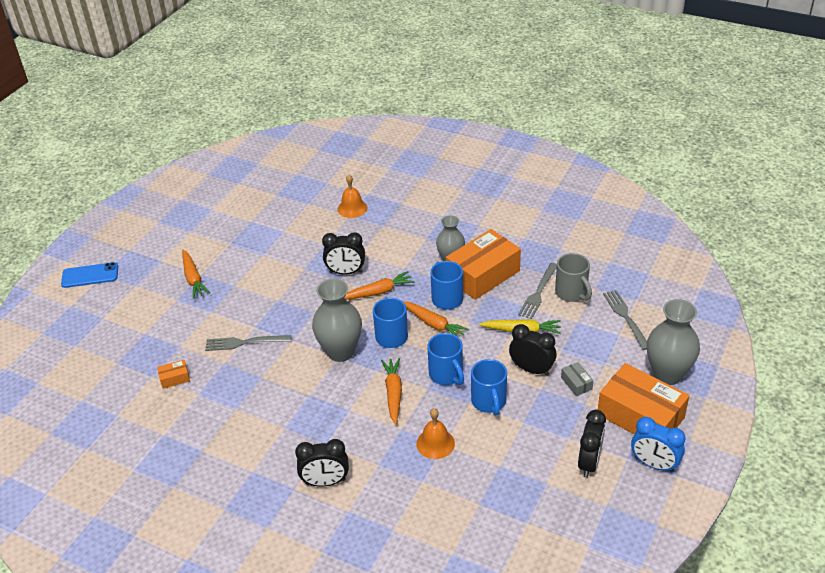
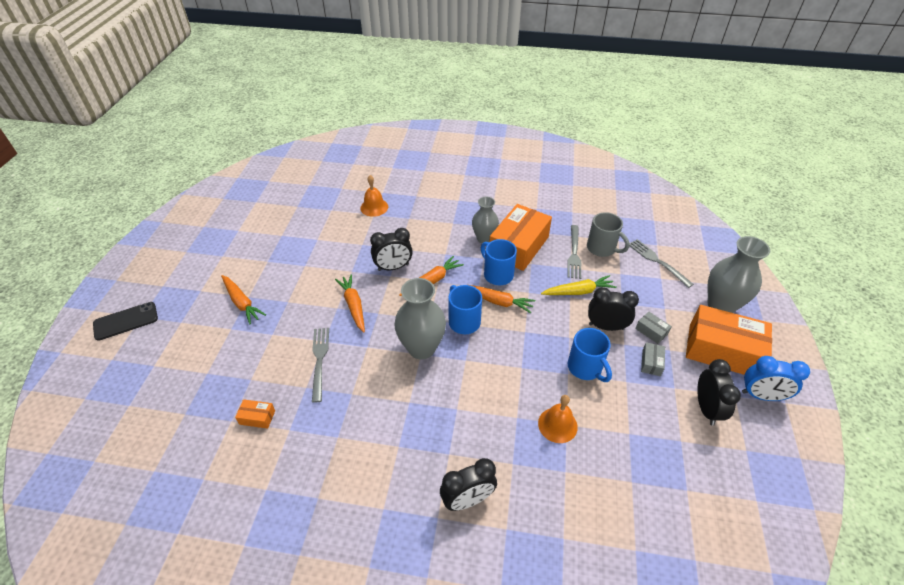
camera: 20 degrees left, 5 degrees up
blue phone [61,262,118,288] -> black phone [93,302,158,341]
orange box [157,360,190,389] -> orange box turned 45 degrees clockwise [235,399,275,429]
grey fork [205,335,291,351] -> grey fork turned 105 degrees clockwise [312,328,329,403]
orange carrot [381,358,402,425] -> orange carrot moved to [335,274,365,332]
blue mug [427,333,464,385] -> none
none -> grey box [641,342,665,376]

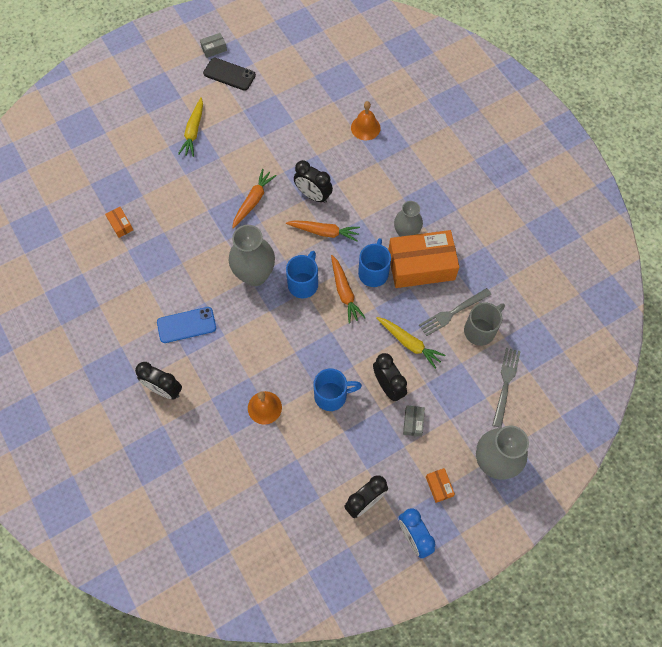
camera: 50 degrees right, 20 degrees up
black phone [93,302,158,341] -> black phone moved to [203,58,256,91]
orange carrot [221,275,266,324] -> yellow carrot [178,97,203,157]
grey fork [312,328,329,403] -> none
blue mug [568,328,612,382] -> blue mug turned 120 degrees counterclockwise [313,368,362,411]
grey mug [587,212,630,257] -> grey mug turned 135 degrees counterclockwise [464,302,505,346]
grey box [641,342,665,376] -> grey box moved to [200,33,227,58]
orange box [686,305,772,375] -> orange box [426,468,455,503], size x0.41
none -> blue phone [157,307,216,343]

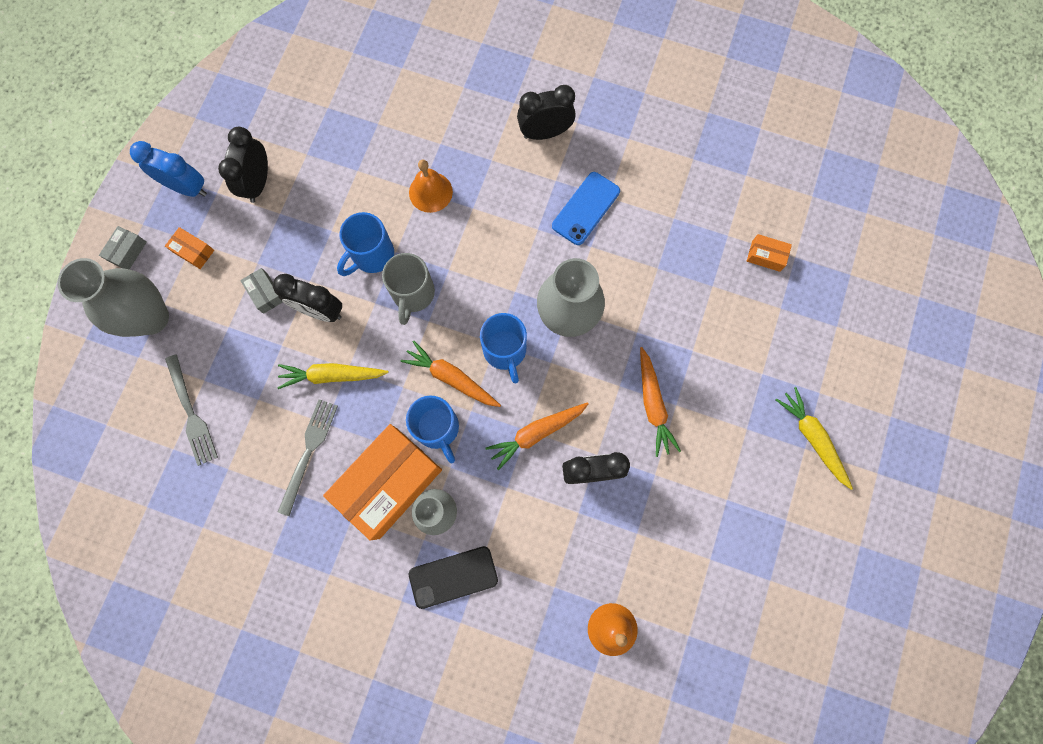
camera: 140 degrees right, 10 degrees up
grey box [200,33,227,58] -> grey box moved to [99,226,147,270]
black phone [203,58,256,91] -> black phone moved to [409,546,498,609]
grey mug [464,302,505,346] -> grey mug moved to [382,253,435,325]

